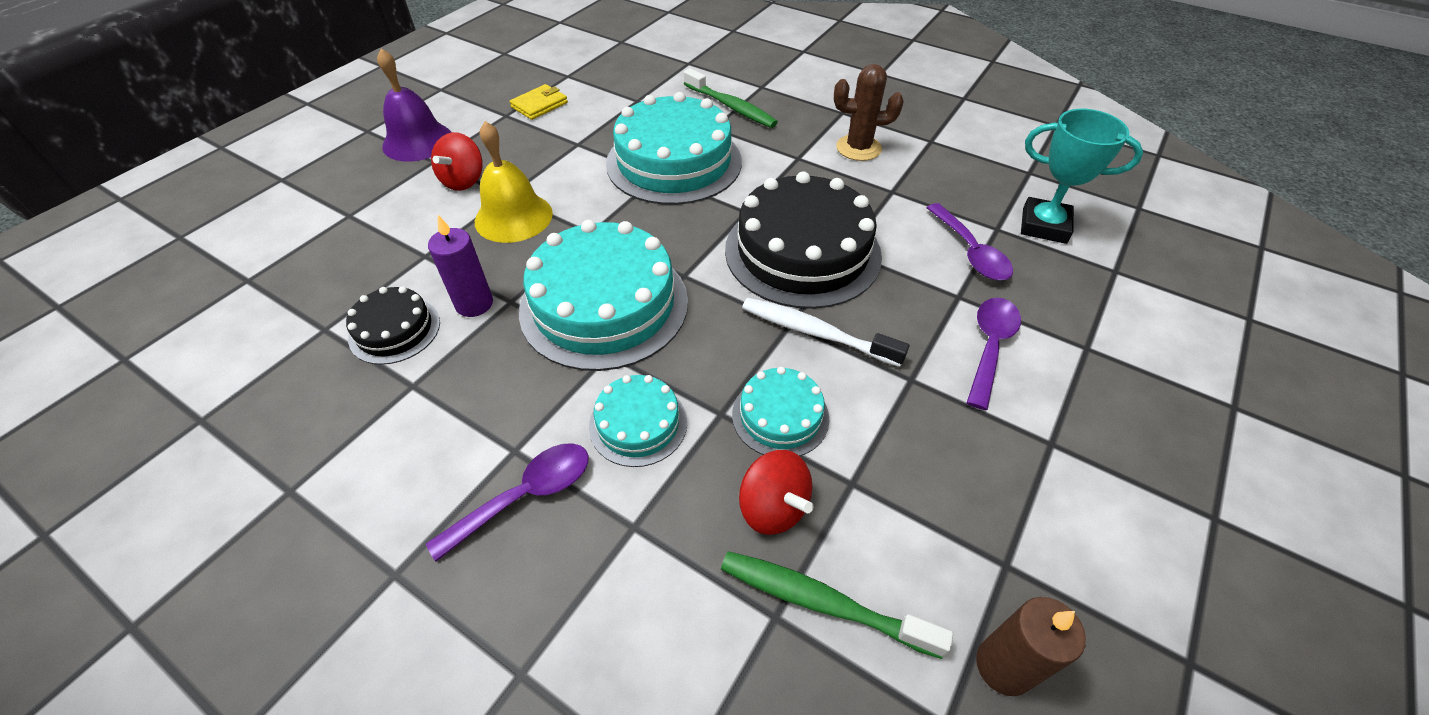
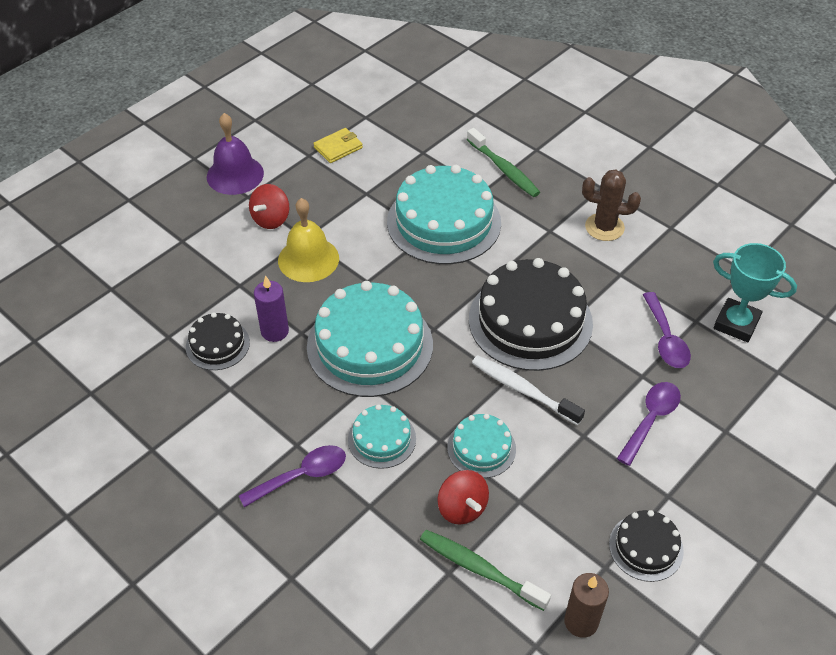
camera: 10 degrees right, 0 degrees up
none -> black cake [609,510,684,582]

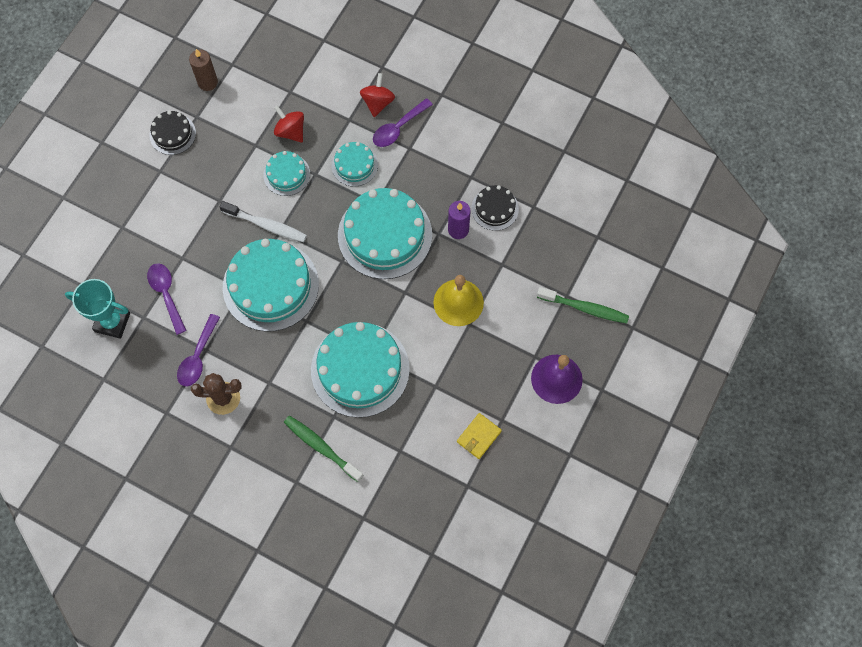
camera: 165 degrees right, 20 degrees up
red spinning top [249,184,289,229] -> red spinning top moved to [360,73,395,117]
green toothbrush [420,530,551,611] -> green toothbrush moved to [537,287,629,323]
black cake [469,258,593,371] -> turquoise cake [223,239,319,332]
purple spoon [617,382,681,466] -> purple spoon moved to [177,314,220,387]

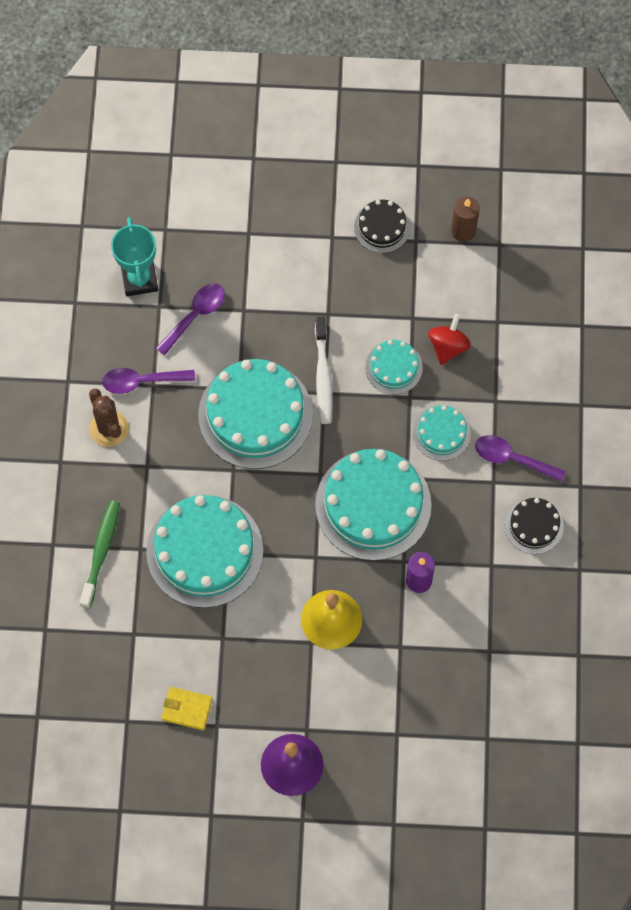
camera: 65 degrees right, 0 degrees up
red spinning top [360,73,395,117] -> none
black cake [471,185,519,231] -> black cake moved to [505,498,564,554]
green toothbrush [537,287,629,323] -> none

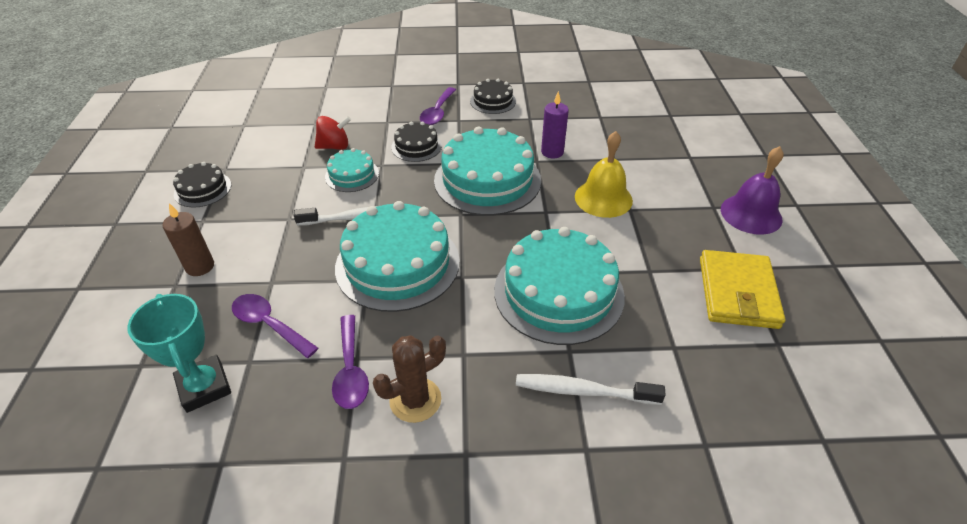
camera: 95 degrees left, 25 degrees down
green toothbrush [79,501,120,608] -> white toothbrush [516,374,665,405]
turquoise trophy [111,217,158,296] -> turquoise trophy turned 75 degrees clockwise [127,294,231,413]
yellow wallet [161,687,213,730] -> yellow wallet [700,250,785,329], size x1.81
turquoise cake [413,405,471,461] -> black cake [391,122,442,162]
red spinning top [428,314,471,365] -> red spinning top turned 150 degrees clockwise [315,116,351,150]
brown candle [451,196,480,242] -> brown candle moved to [163,203,214,276]

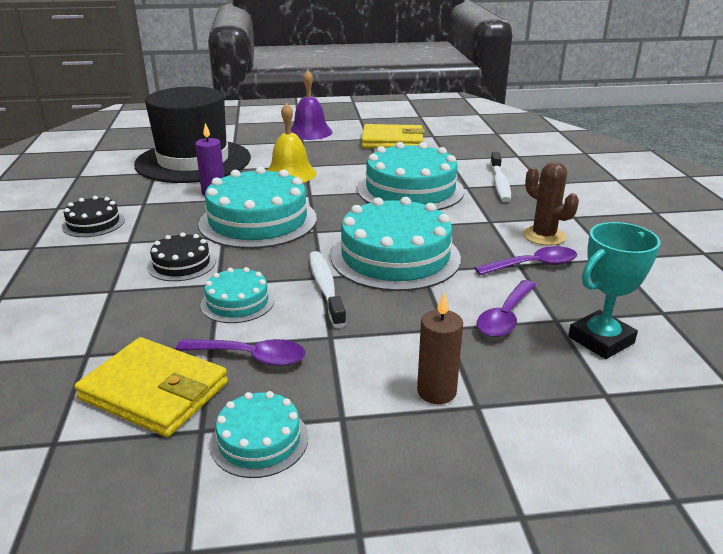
camera: 95 degrees left, 15 degrees down
black cake [173,162,231,208] -> turquoise cake [210,391,308,478]
red spinning top [315,116,351,150] -> none
purple spoon [420,87,456,125] -> purple spoon moved to [176,339,306,366]
none -> yellow wallet [74,337,228,437]
none -> black hat [134,86,251,183]

